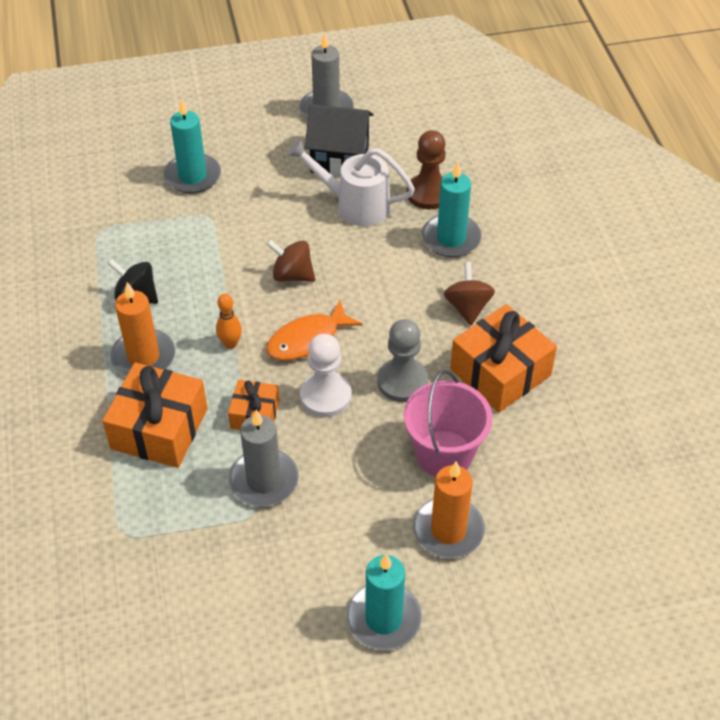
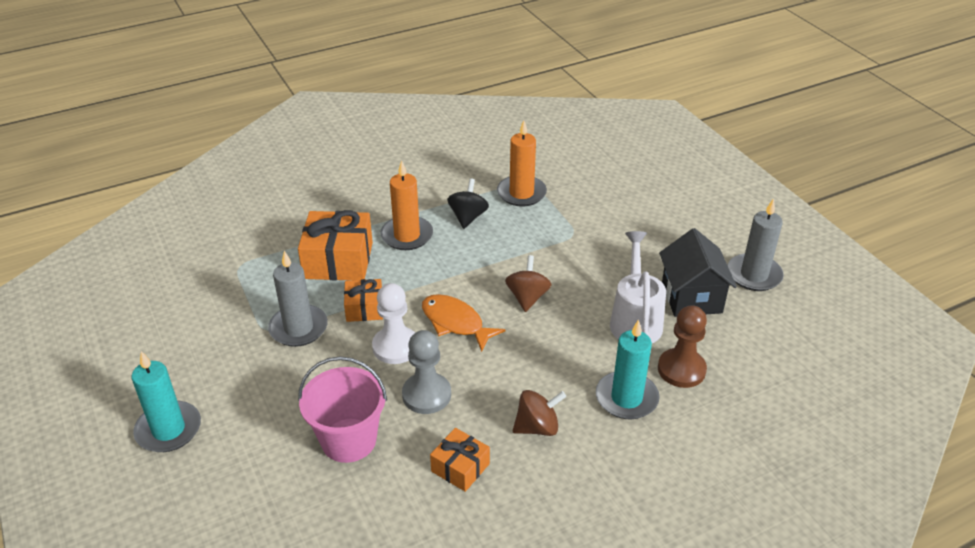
camera: 75 degrees right, 10 degrees down
turquoise candle [164,99,221,193] -> none
orange bowling pin [216,293,242,349] -> none
orange candle [413,461,485,558] -> orange candle moved to [497,120,547,207]
orange gift [450,304,557,412] -> orange gift [430,428,490,492], size x0.56

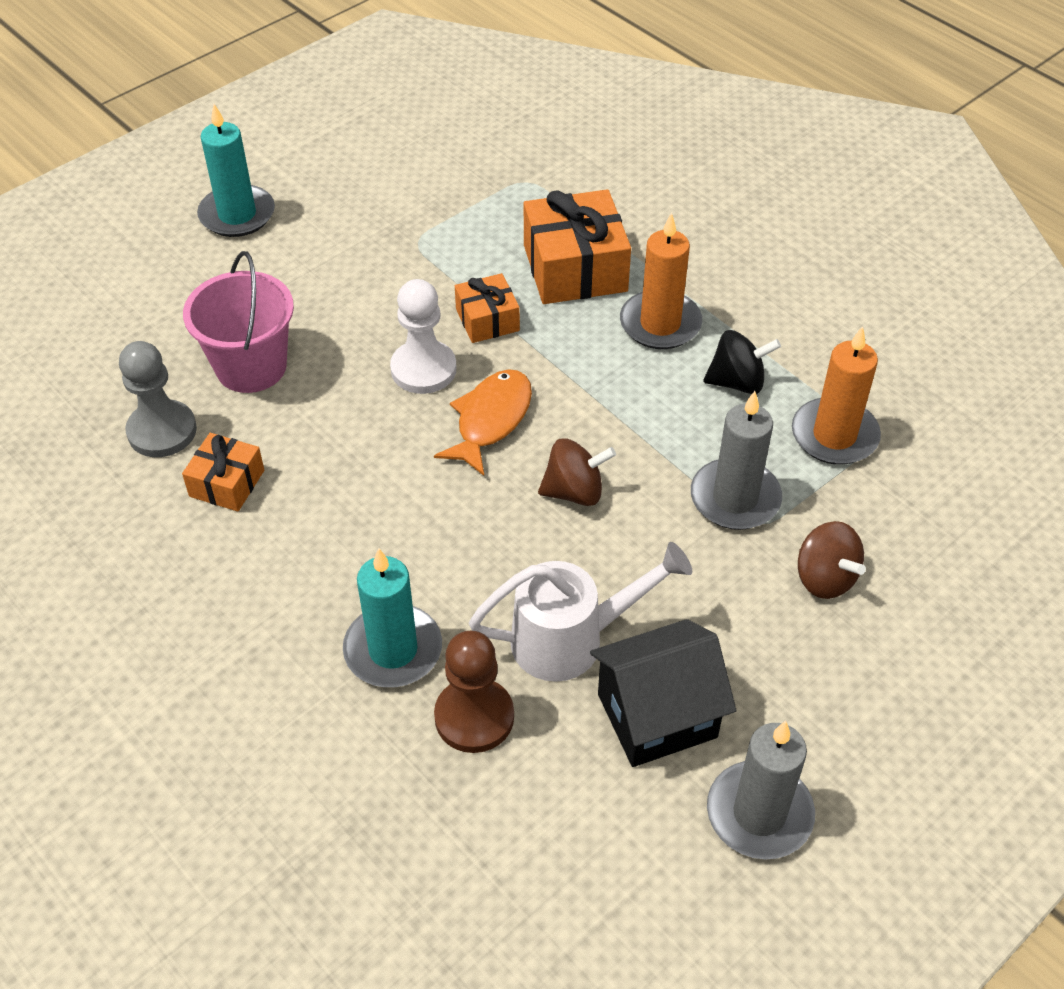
camera: 75 degrees right, 10 degrees up
grey candle [268,251,328,347] -> grey candle moved to [691,391,782,530]
grey pawn [402,330,451,414] -> grey pawn moved to [119,341,197,457]
brown spinning top [513,390,566,436] -> brown spinning top moved to [798,521,866,599]

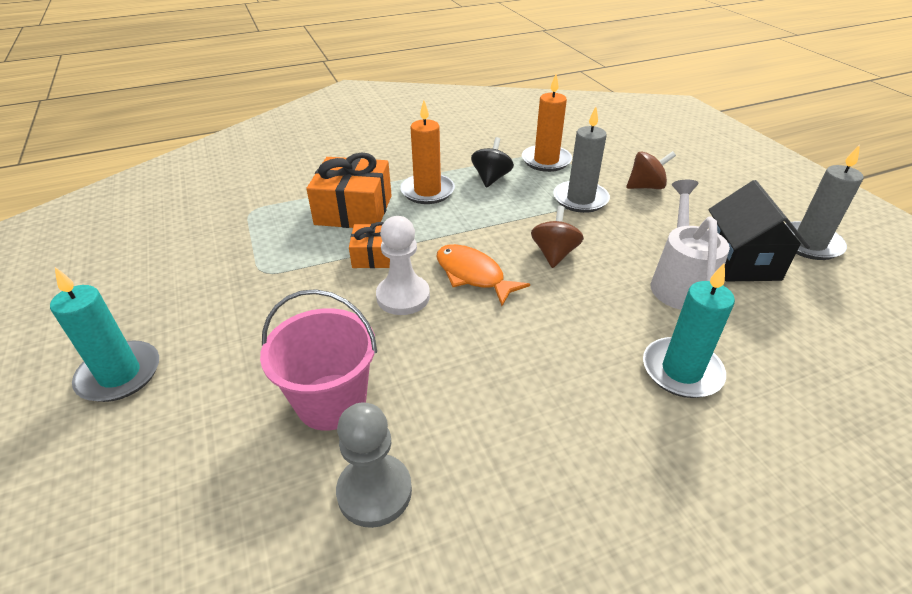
camera: 70 degrees left, 10 degrees down
orange gift [182,433,264,511] -> none
brown pawn [434,631,514,753] -> none

